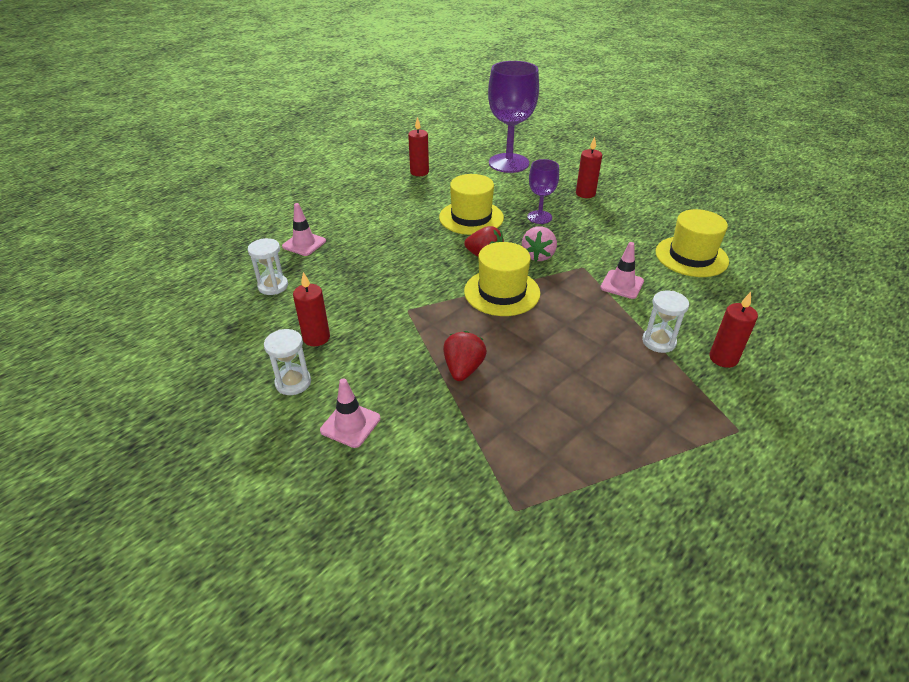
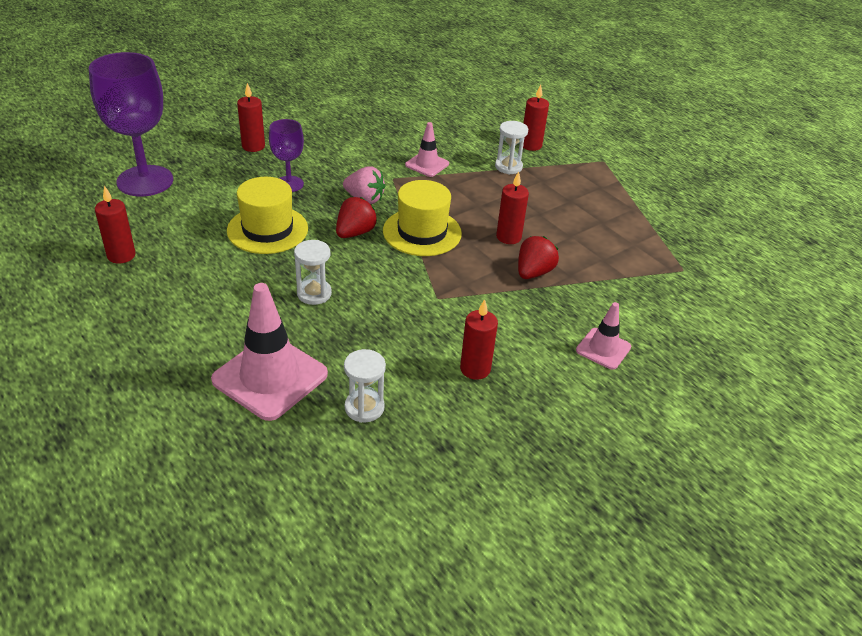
camera: 85 degrees left, 0 degrees up
white hourglass [264,329,311,395] -> white hourglass moved to [294,240,332,305]
pink traffic cone [282,203,326,256] -> pink traffic cone [211,283,328,421], size x1.85
red strawberry [443,331,487,381] -> red strawberry turned 105 degrees clockwise [518,236,559,279]
yellow hat [655,209,729,277] -> none
none -> red candle [496,171,529,244]

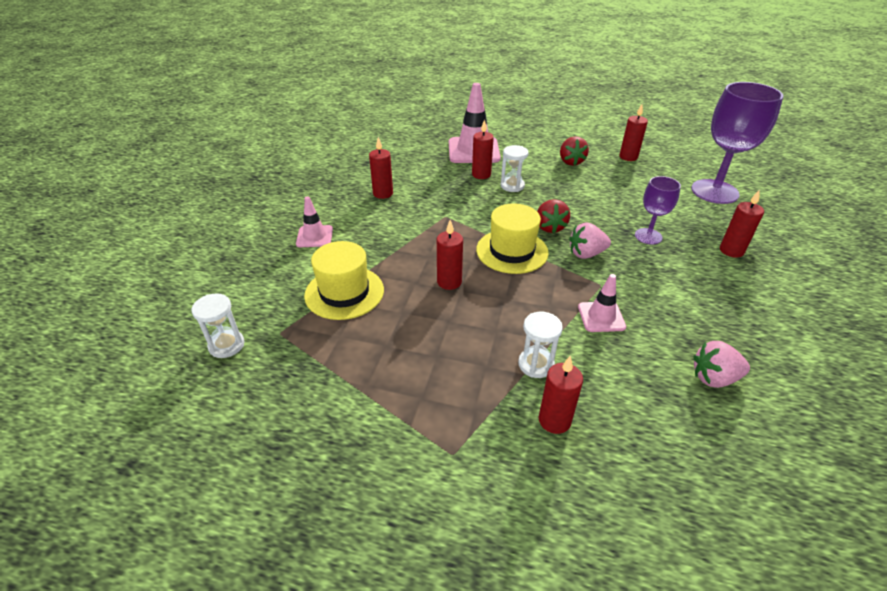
camera: 145 degrees right, 0 degrees up
yellow hat [227,177,308,254] -> yellow hat moved to [304,241,384,320]
white hourglass [344,349,386,423] -> white hourglass moved to [191,293,245,358]
red strawberry [518,236,559,279] -> red strawberry moved to [560,136,589,166]
none -> red candle [472,119,494,179]
none -> pink strawberry [693,341,750,388]

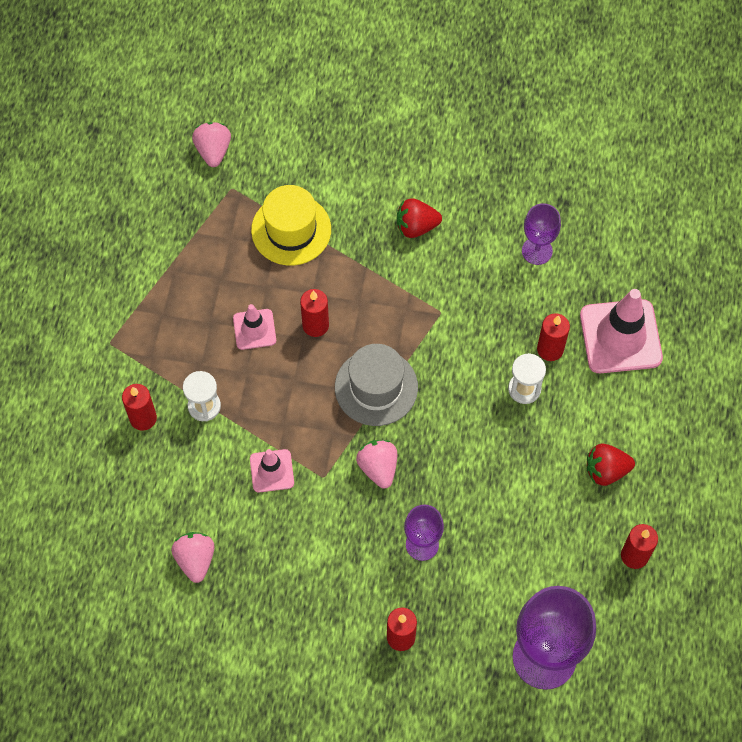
camera: 85 degrees right, 25 degrees up
white hourglass [191,293,245,358] -> pink strawberry [192,122,231,167]
pink traffic cone [296,196,333,247] -> pink traffic cone moved to [233,304,276,350]
red candle [369,137,393,199] -> none
yellow hat [476,204,549,274] -> grey hat [335,344,418,426]
red strawberry [537,199,570,234] -> red strawberry moved to [397,198,442,238]
none -> purple goblet [522,203,561,265]

